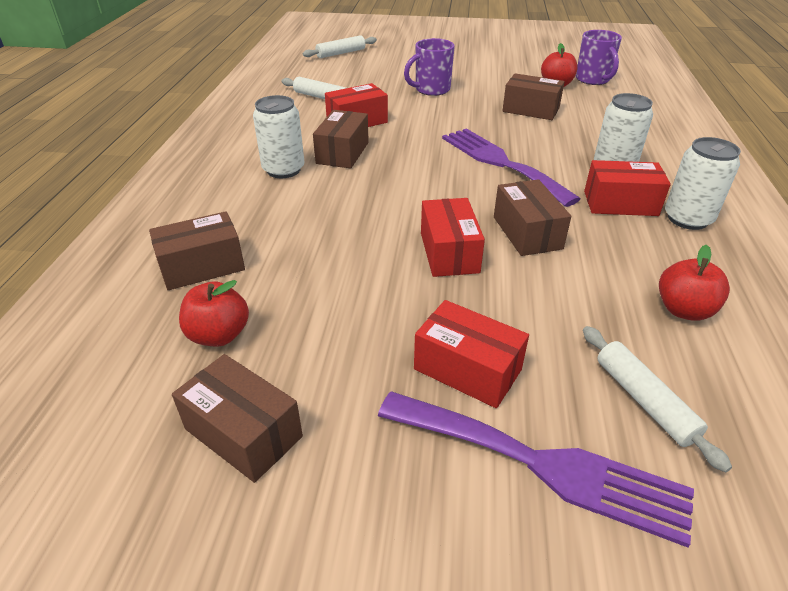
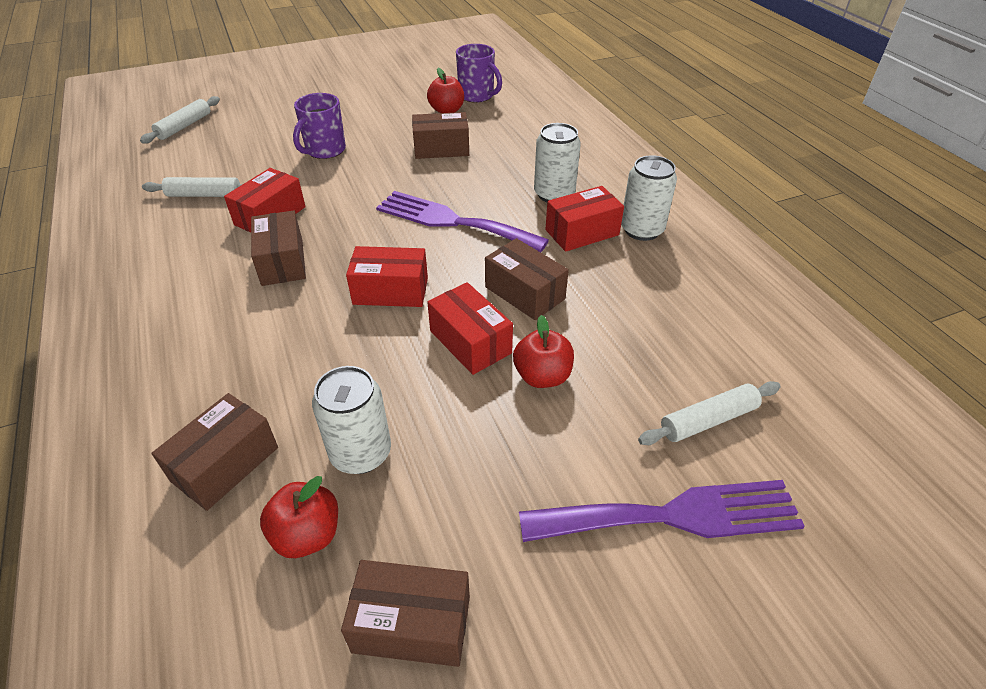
camera: 30 degrees left, 5 degrees up
white can [253,95,304,178] -> white can moved to [312,366,391,474]
red box [414,300,529,408] -> red box moved to [346,246,428,307]
white rolling pin [583,326,732,472] -> white rolling pin turned 60 degrees counterclockwise [638,381,781,445]
red apple [659,245,730,321] -> red apple moved to [513,315,574,388]

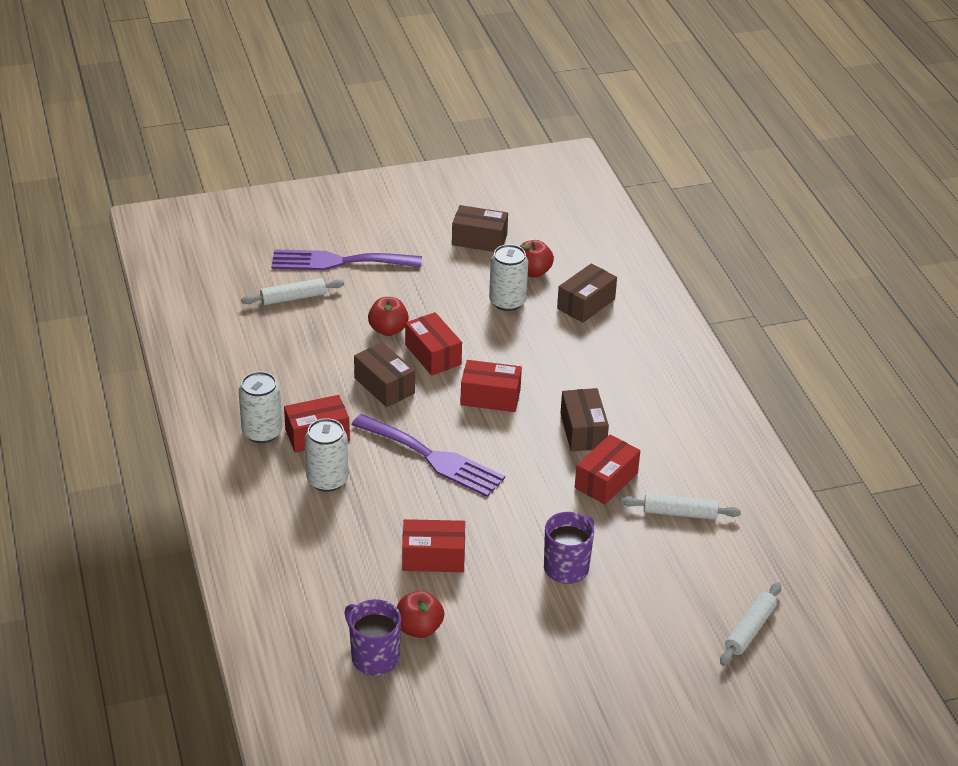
camera: 175 degrees left, 5 degrees down
brown box [412,112,469,159] -> red box [402,519,465,572]

